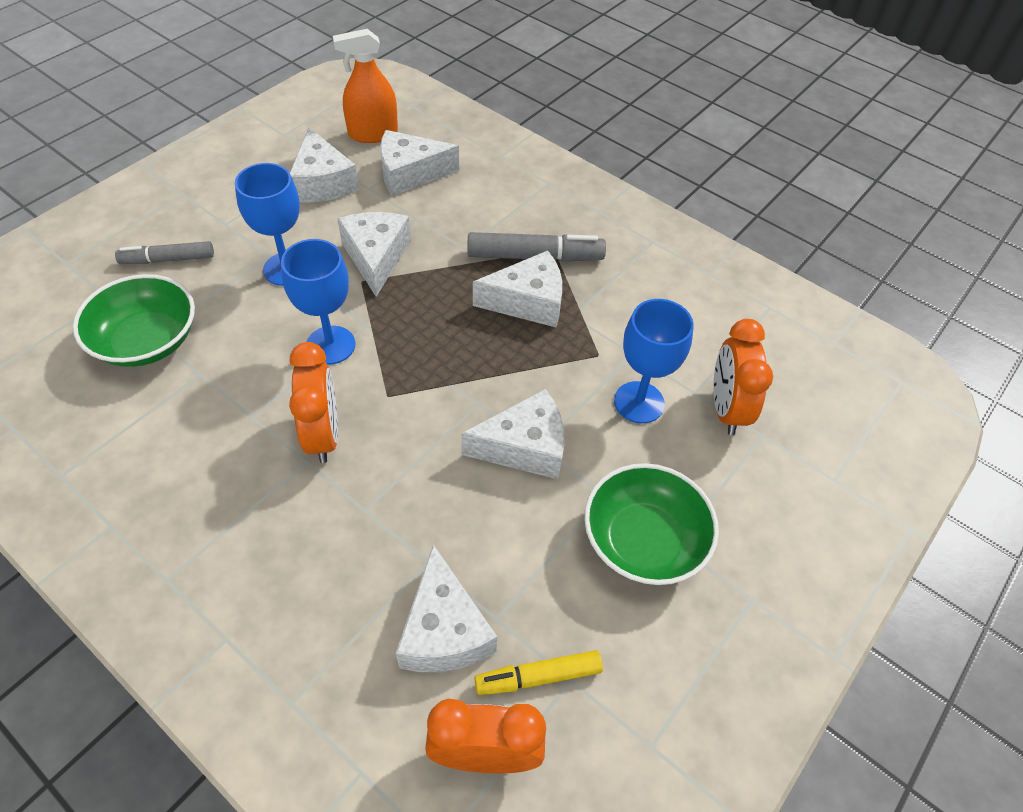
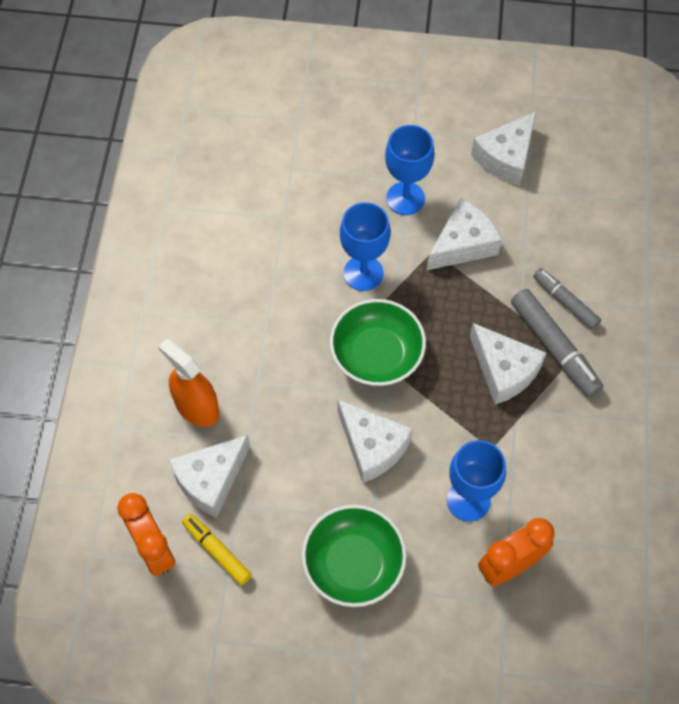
camera: 60 degrees right, 10 degrees up
green bowl [73,274,195,367] -> green bowl moved to [330,299,426,386]
grey marker [115,241,214,264] -> grey marker moved to [533,268,601,330]
orange clock [289,342,338,463] -> none
orange spray bottle [333,29,398,143] -> orange spray bottle moved to [158,339,219,427]
white cheese [380,130,459,196] -> none

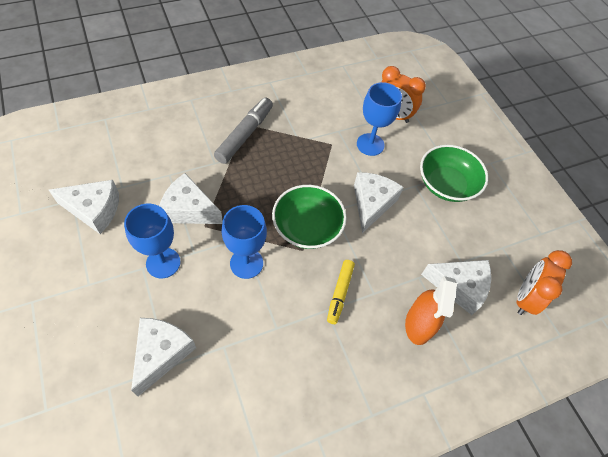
camera: 125 degrees left, 5 degrees down
yellow marker [182,514,252,585] -> yellow marker moved to [327,260,355,324]
white cheese [470,323,546,405] -> white cheese moved to [131,318,196,396]
grey marker [533,268,601,330] -> none

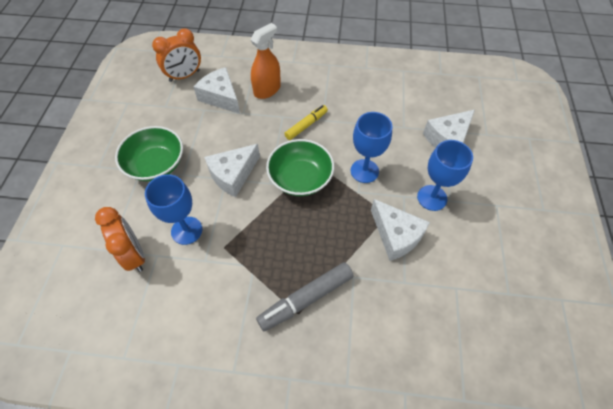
camera: 145 degrees left, 0 degrees up
white cheese [49,180,119,234] -> none

